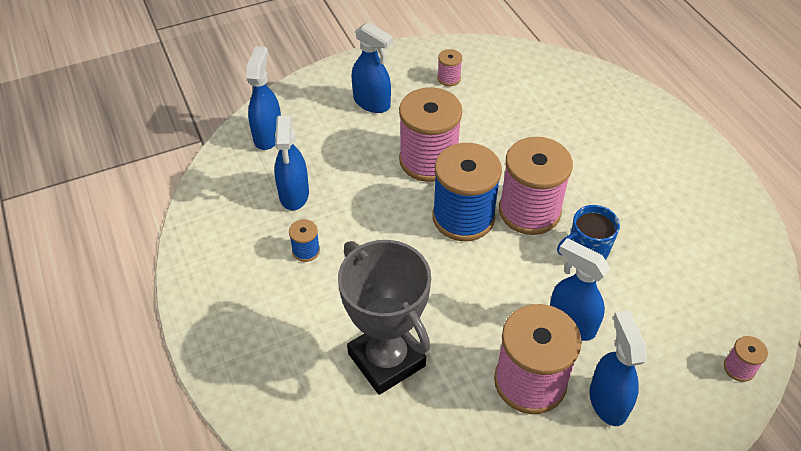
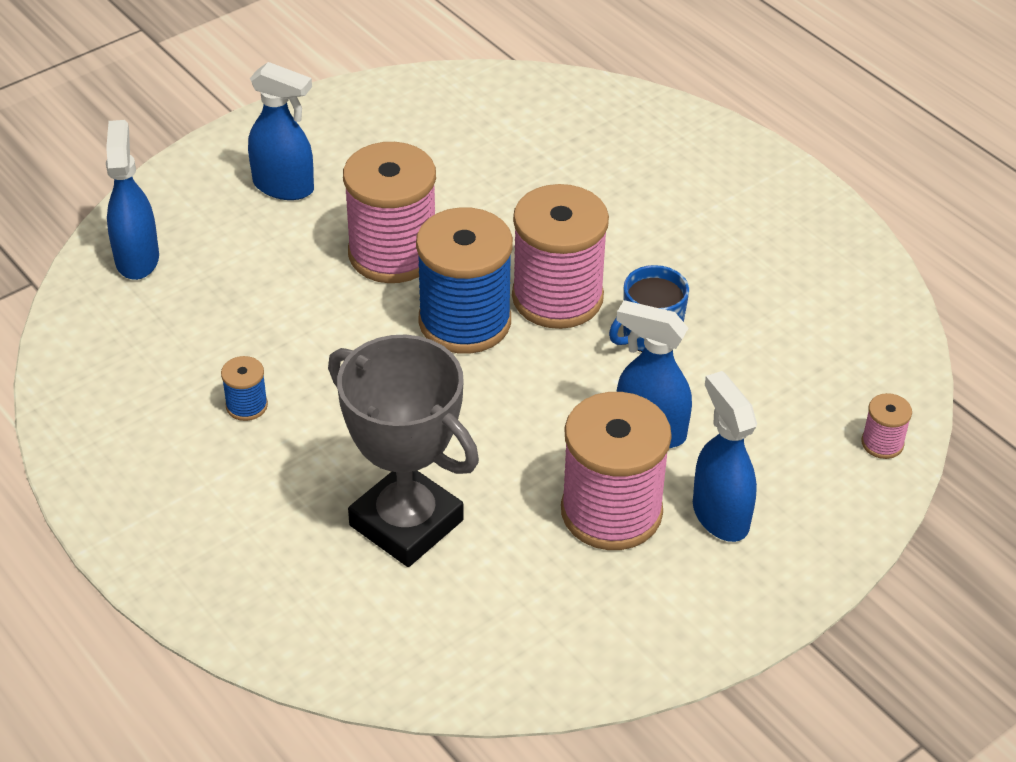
camera: 15 degrees left, 5 degrees down
blue spray bottle [274,115,309,210] -> none
pink spool [437,49,462,86] -> none

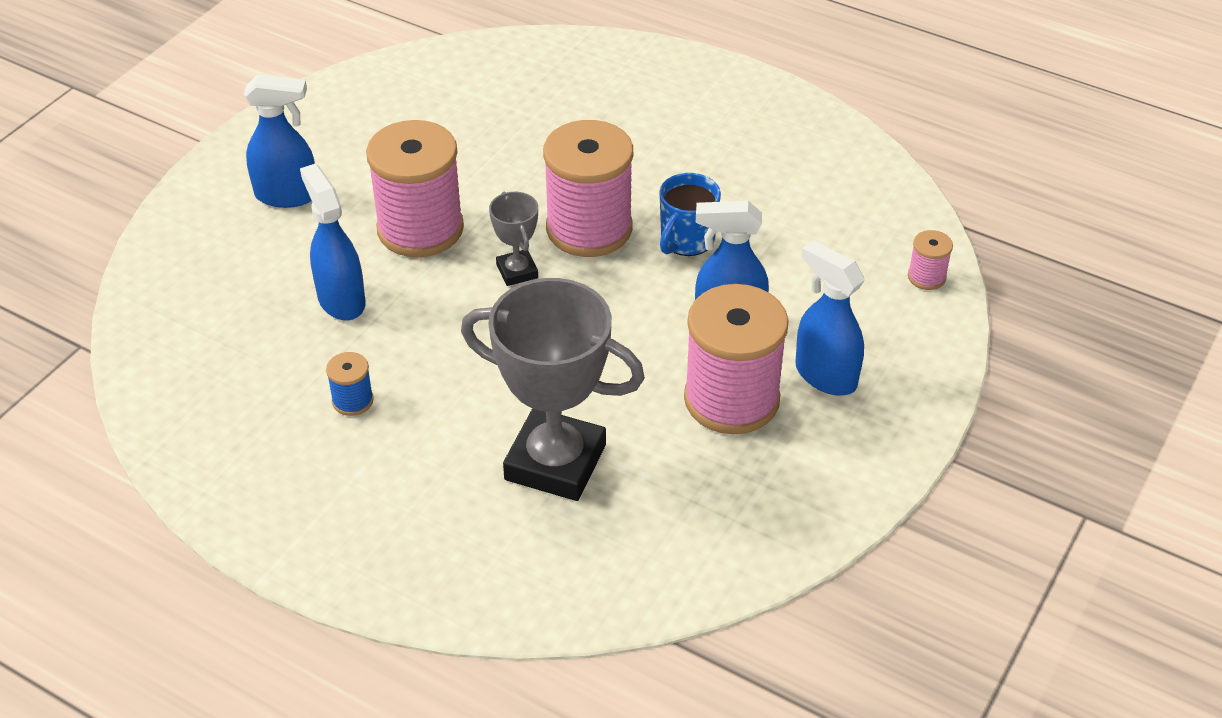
camera: 20 degrees left, 0 degrees up
blue spray bottle [106,120,159,280] -> blue spray bottle moved to [300,164,365,321]
blue spool [416,207,513,354] -> grey trophy [489,192,538,286]

